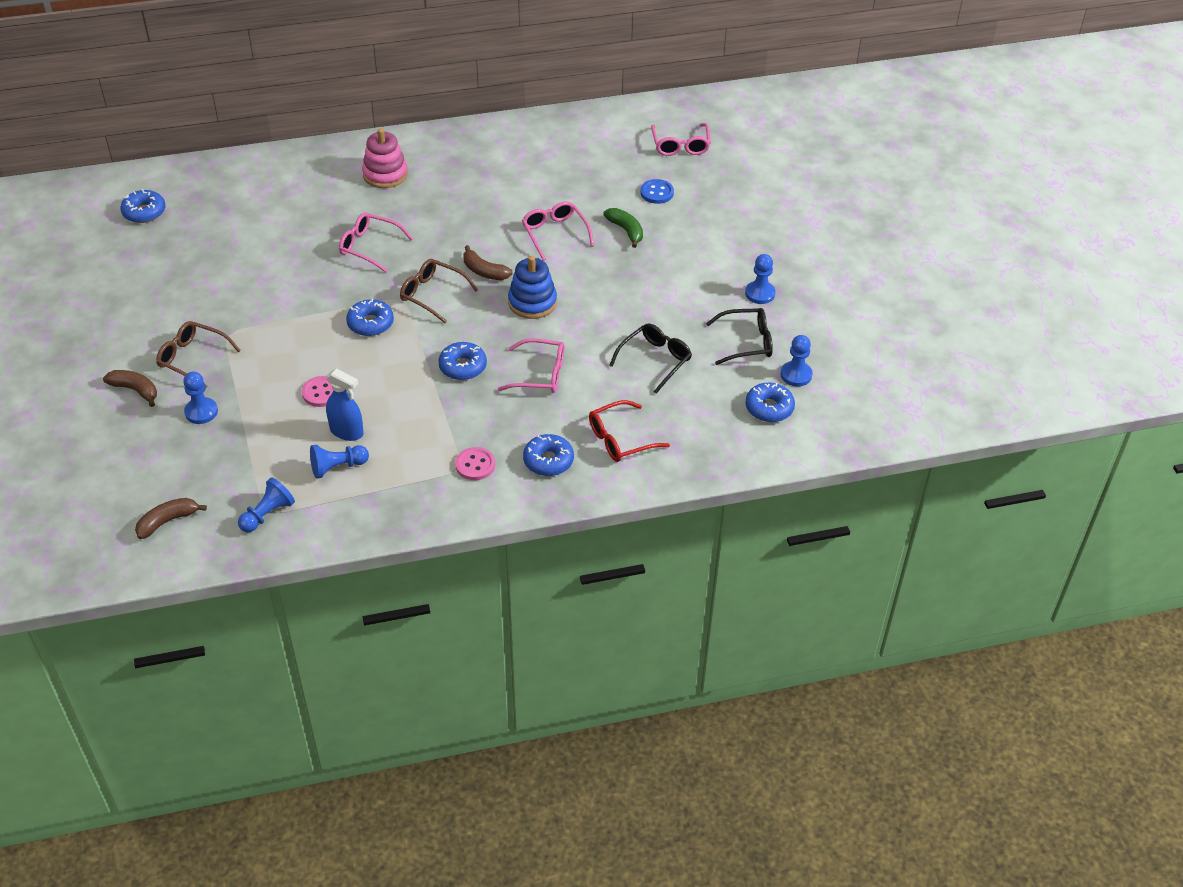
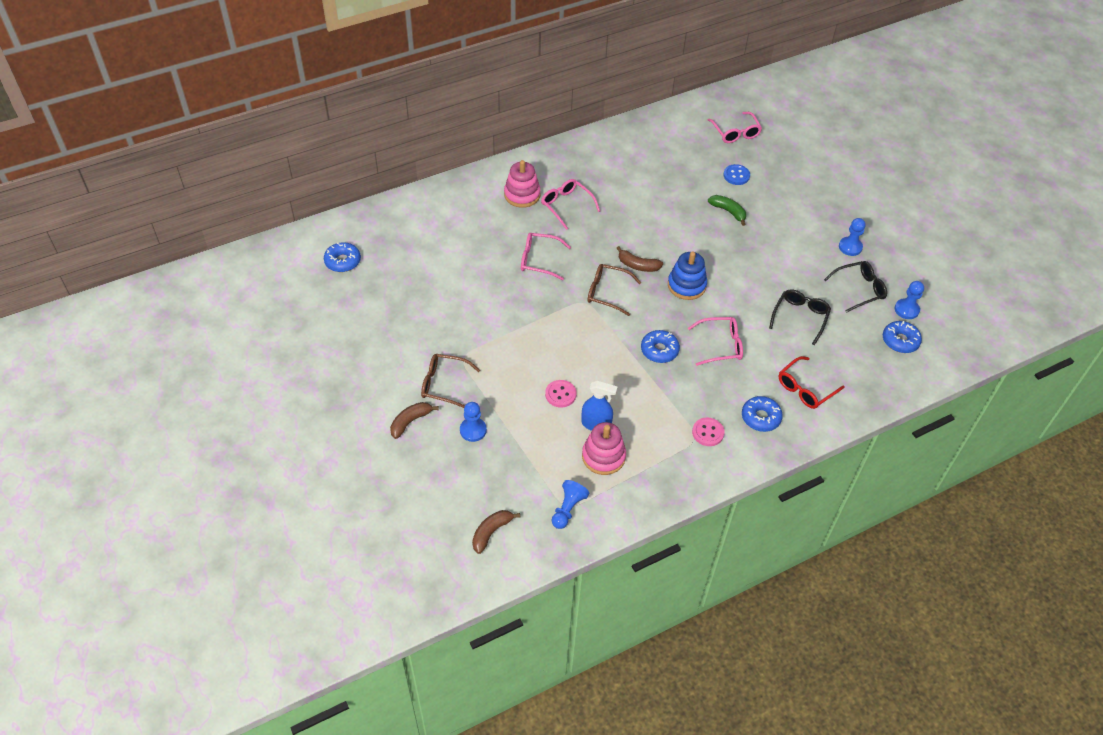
camera: 15 degrees left, 5 degrees up
brown banana [103,370,157,407] -> brown banana turned 60 degrees counterclockwise [390,402,439,439]
blue pawn [310,444,369,479] -> pink stacking toy [582,422,626,475]
blue donut [346,299,394,336] -> none
pink glasses [522,201,594,261] -> pink glasses moved to [541,179,600,230]

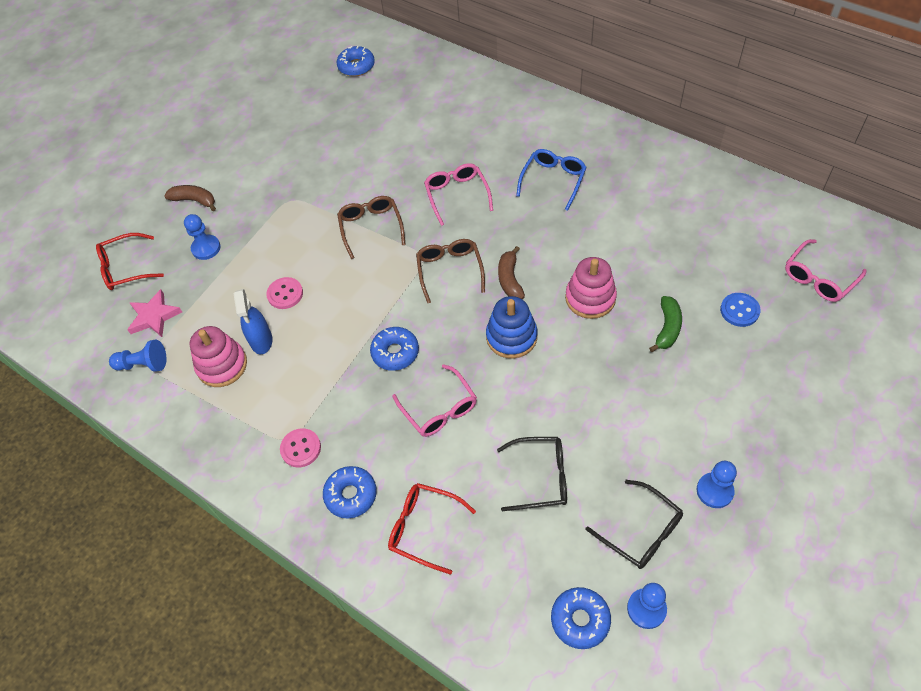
camera: 70 degrees right, 5 degrees up
brown glasses [421,354,480,408] -> brown glasses moved to [337,196,406,259]
brown banana [472,510,520,554] -> none
pink stacking toy [504,160,541,208] -> pink stacking toy moved to [565,257,617,319]
pink glasses [541,179,600,230] -> blue glasses [516,149,587,211]
none -> red glasses [96,233,164,290]
none -> pink star [127,289,182,337]

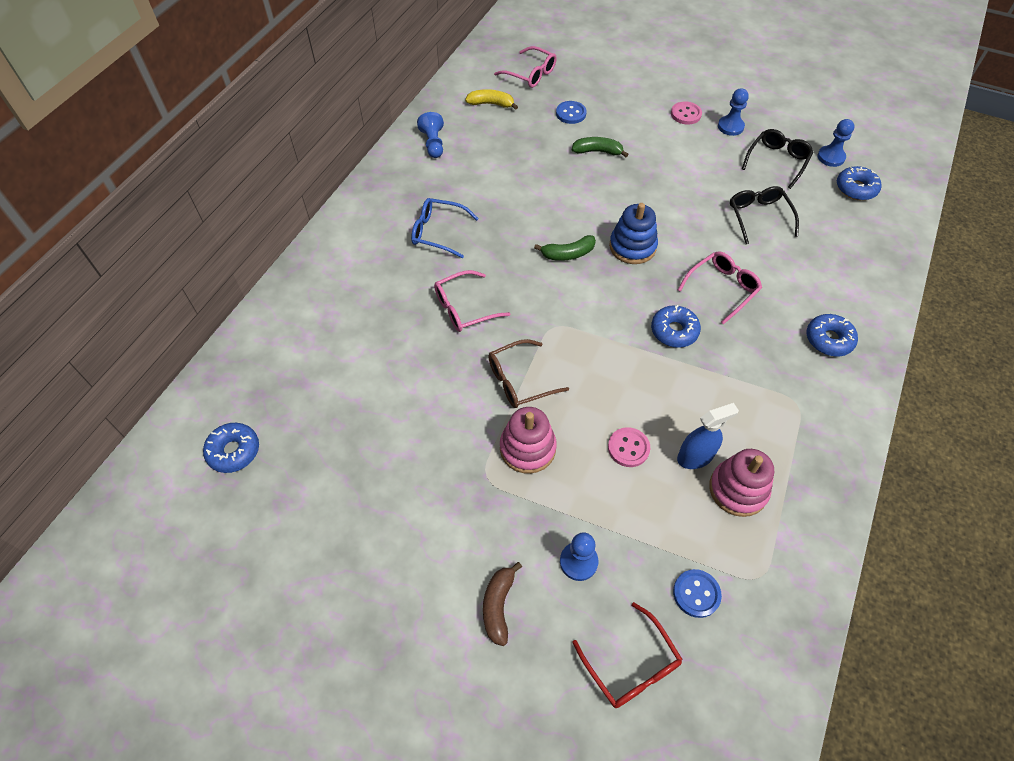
camera: 105 degrees left, 0 degrees up
blue pawn [109,340,167,372] -> blue pawn moved to [417,112,444,158]
pink star [127,289,182,337] -> blue button [673,569,722,618]
pink button [280,428,321,467] -> pink button moved to [671,101,702,125]
red glasses [388,483,476,575] -> none
brown glasses [416,239,485,303] -> none
brown banana [498,246,525,299] -> green banana [534,235,596,261]
pink stacking toy [565,257,617,319] -> pink stacking toy moved to [500,407,557,474]
none -> yellow banana [465,89,518,110]

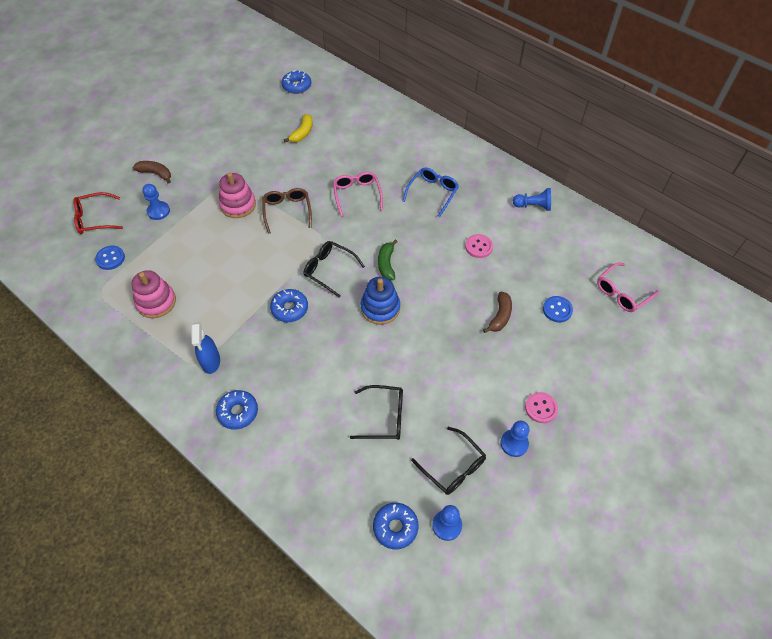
camera: 105 degrees right, 0 degrees up
yellow banana [465,89,518,110] -> yellow banana moved to [284,114,313,142]
green banana [572,137,629,157] -> brown banana [483,291,512,333]
pink button [608,427,650,467] -> pink button moved to [465,234,493,258]
blue spray bottle [677,403,739,469] -> blue spray bottle moved to [191,322,220,374]
pink glasses [678,251,762,325] -> none
none -> black glasses [304,241,365,298]

